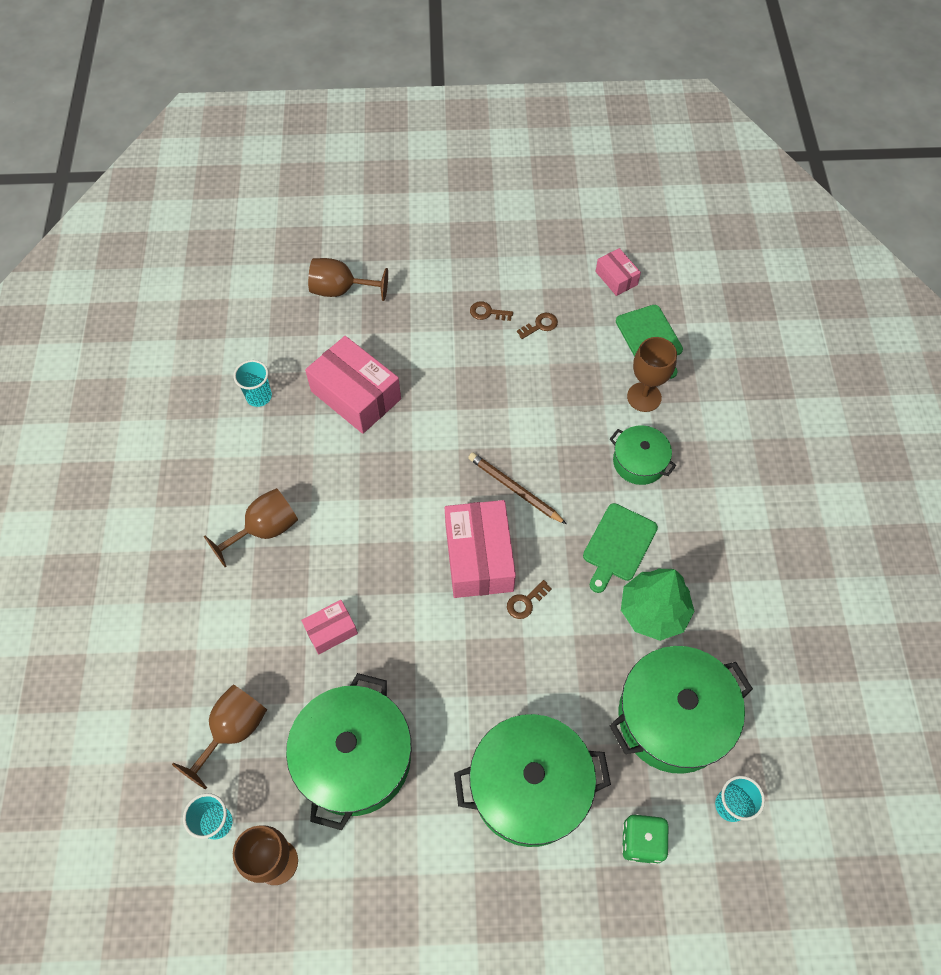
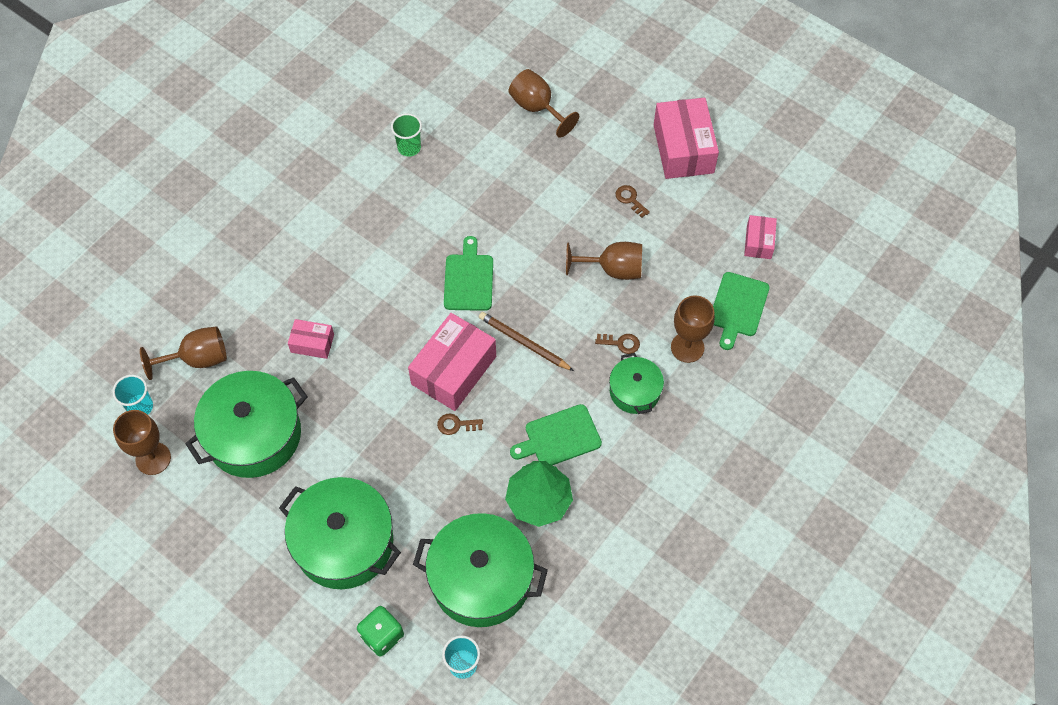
camera: 40 degrees right, 0 degrees up
brown goblet [204,488,298,567] -> brown goblet moved to [566,242,642,280]
turquoise cup [233,360,272,407] -> green cup [391,113,422,157]
pink box [305,336,401,434] -> pink box moved to [654,98,719,179]
brown pencil [468,452,566,524] -> brown pencil turned 45 degrees counterclockwise [479,312,574,371]
brown key [517,313,558,339] -> brown key moved to [595,334,640,354]
none -> green cutting board [444,236,493,311]

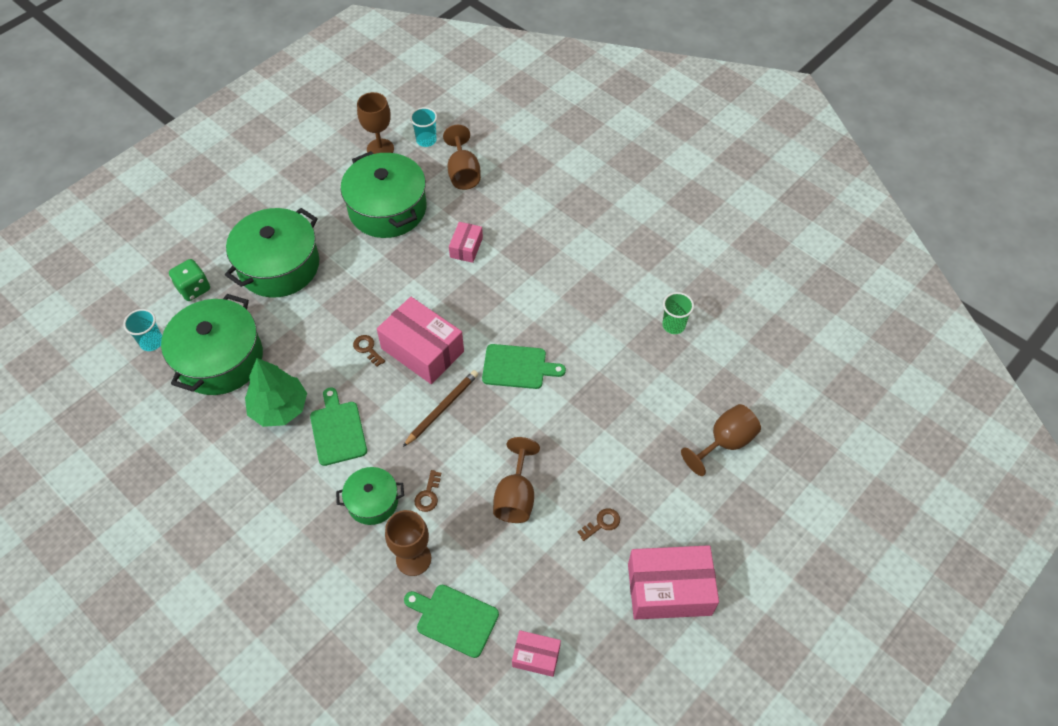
camera: 95 degrees right, 5 degrees down
brown key [437,413,483,435] -> brown key turned 45 degrees counterclockwise [353,335,385,367]

